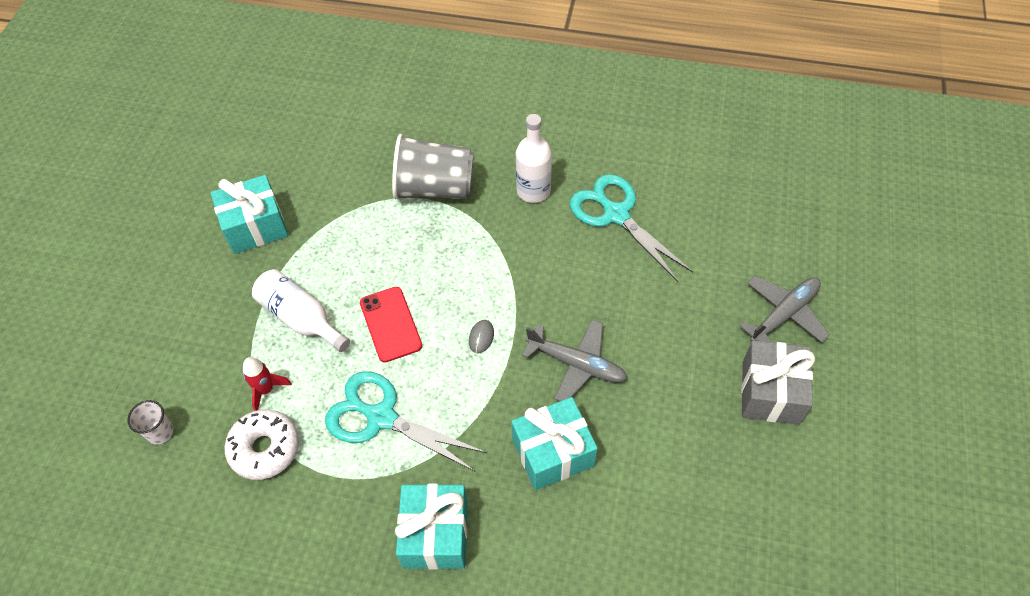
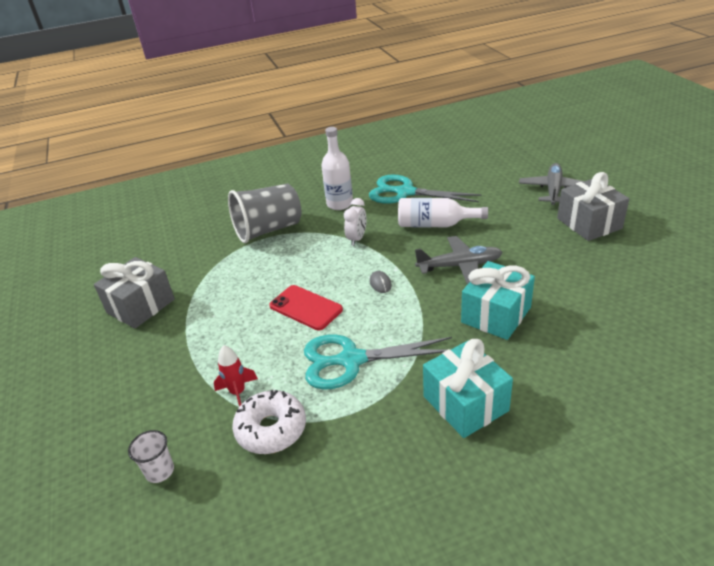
camera: 30 degrees left, 20 degrees down
turquoise gift [211,175,288,254] -> grey gift [94,257,175,329]
white bottle [252,269,350,352] -> white bottle moved to [398,198,488,228]
none -> white clock [344,198,367,246]

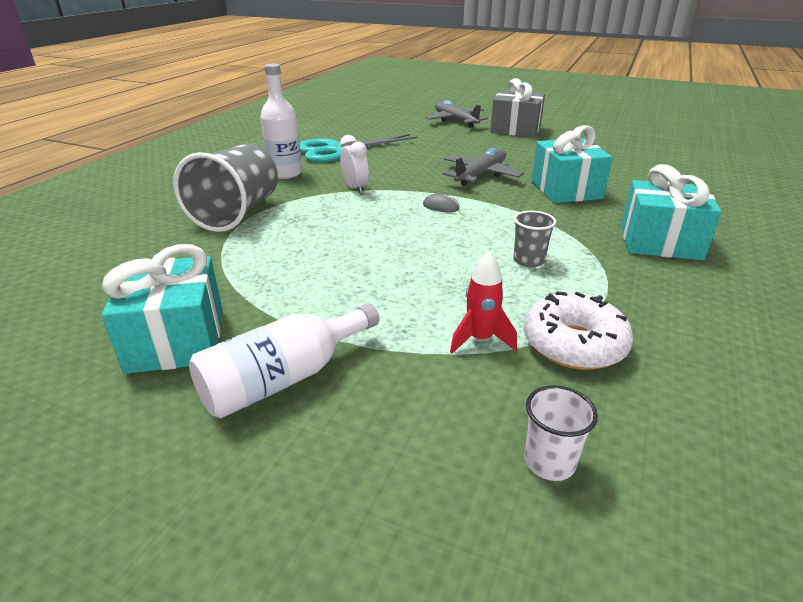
camera: 50 degrees left, 5 degrees down
grey gift [94,257,175,329] -> turquoise gift [102,244,223,374]
red phone [269,285,343,330] -> none
turquoise scissors [304,334,452,390] -> grey cup [513,211,556,267]
white bottle [398,198,488,228] -> white bottle moved to [189,303,379,418]

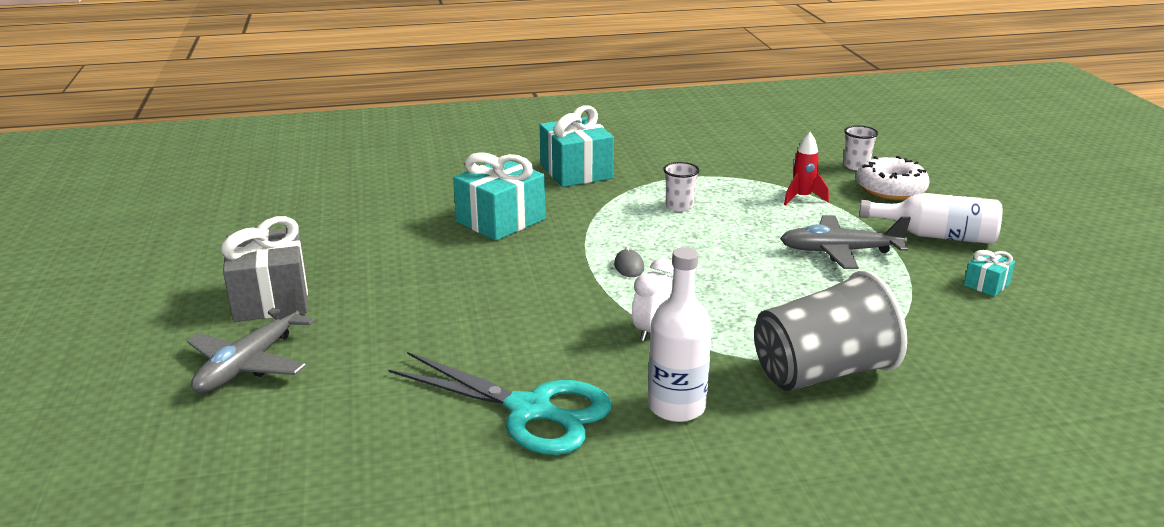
camera: 125 degrees left, 5 degrees down
turquoise gift [102,244,223,374] -> turquoise gift [964,250,1015,297], size x0.47
grey plane [443,148,524,186] -> grey plane moved to [780,215,911,269]
grey cup [513,211,556,267] -> white cup [663,162,699,211]
white donut [524,292,633,370] -> white donut moved to [856,156,929,200]

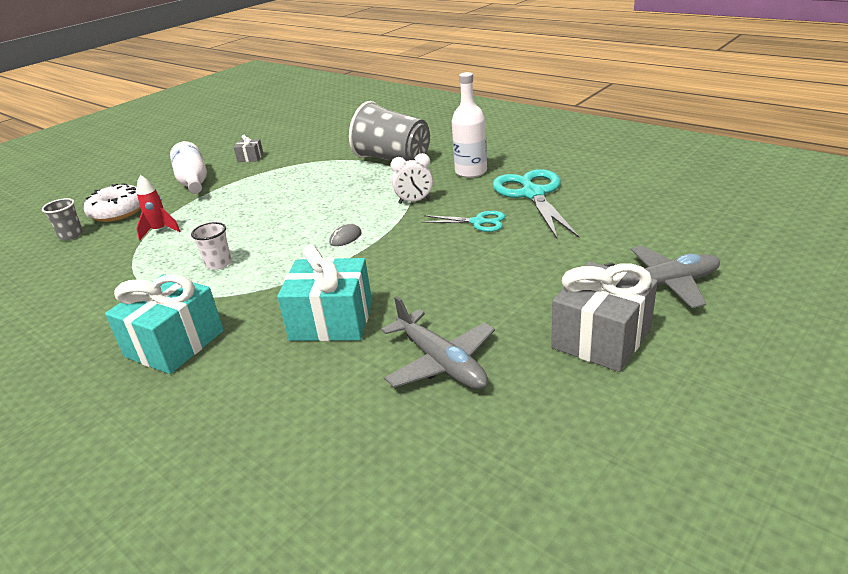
camera: 125 degrees left, 5 degrees up
grey plane [780,215,911,269] -> grey plane moved to [381,296,495,389]
white cup [844,125,878,170] -> grey cup [42,198,83,240]
turquoise gift [964,250,1015,297] -> grey gift [234,135,264,162]
none -> turquoise scissors [421,211,505,232]

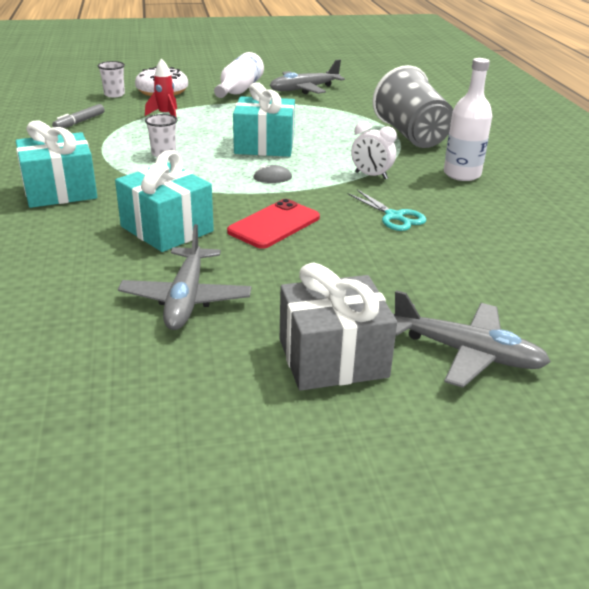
camera: 35 degrees right, 0 degrees up
grey cup [42,198,83,240] -> white cup [98,61,125,98]
grey gift [234,135,264,162] -> grey plane [270,59,345,94]
turquoise scissors [492,169,579,239] -> none
none -> grey marker [52,104,105,128]
none -> red phone [227,199,320,249]
none -> turquoise gift [233,82,295,157]

